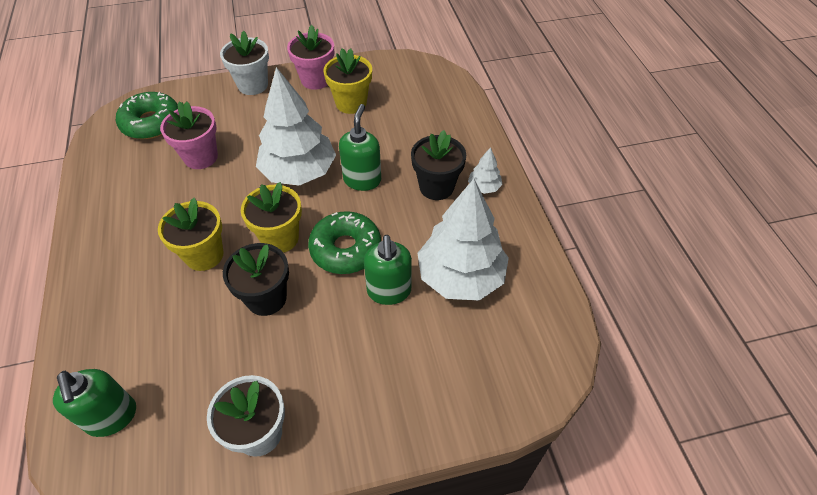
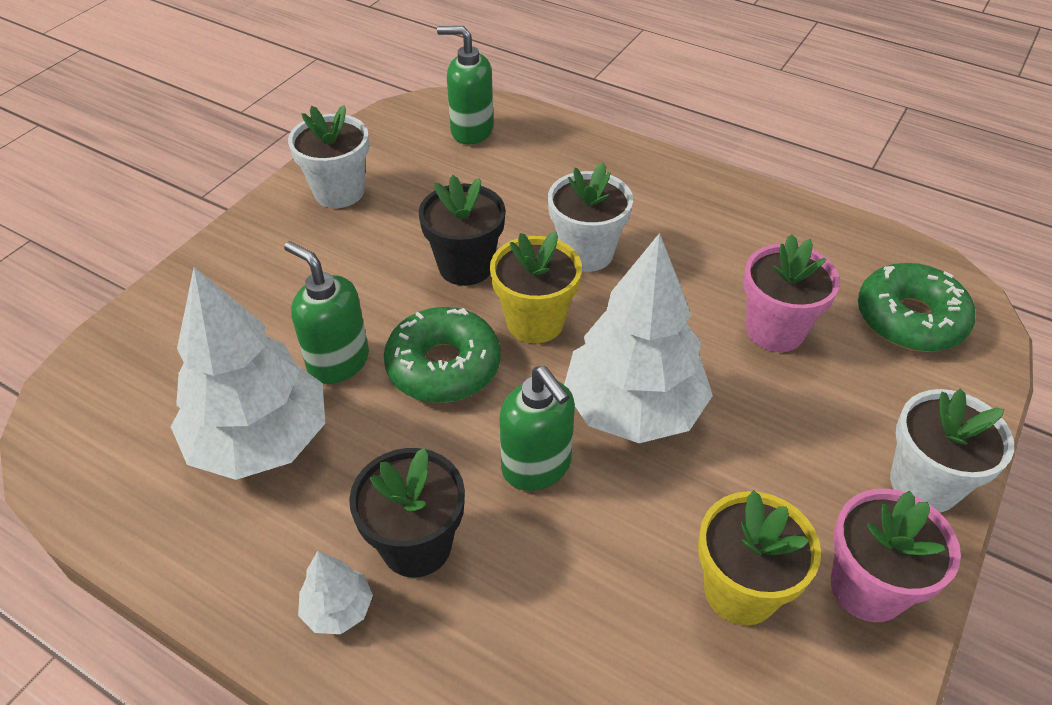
camera: 135 degrees right, 5 degrees down
yellow flower pot [158,198,224,271] -> white flower pot [548,162,633,272]

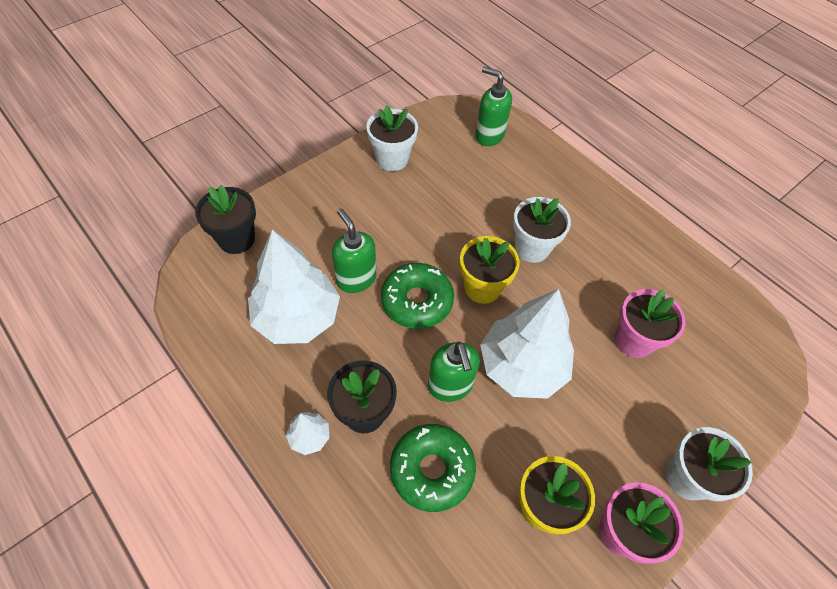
camera: 15 degrees right, 10 degrees up
black flower pot [419,175,505,286] -> black flower pot moved to [195,185,256,254]
green donut [858,263,975,352] -> green donut moved to [390,424,476,512]

